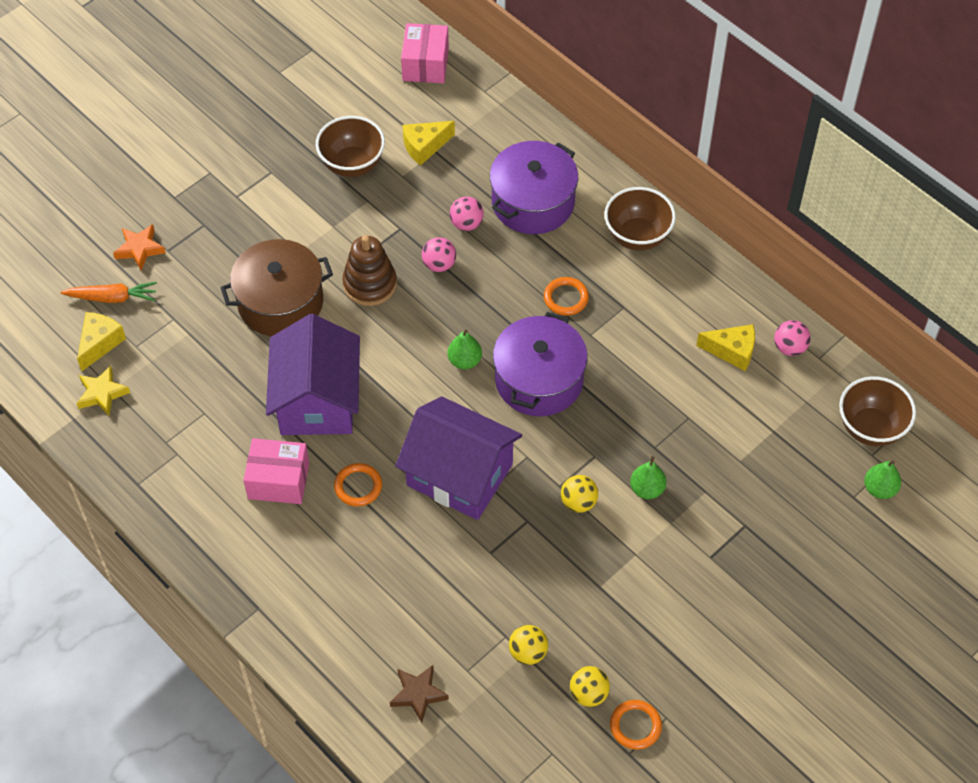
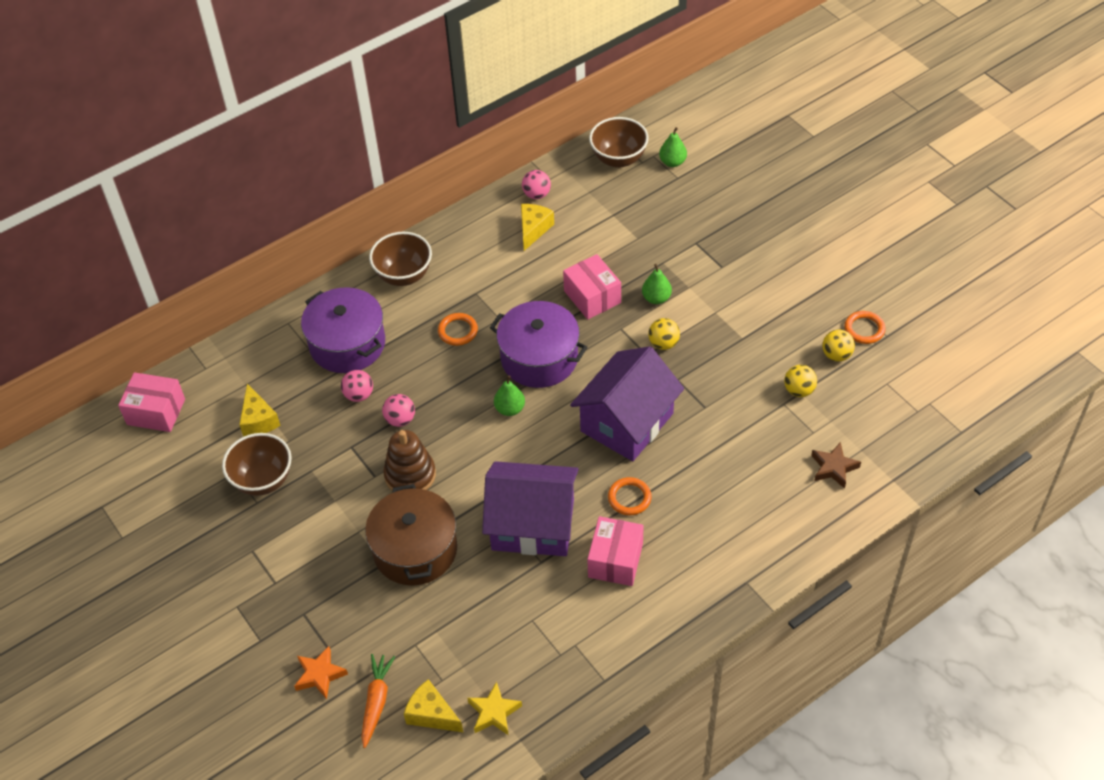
camera: 80 degrees left, 5 degrees down
none -> pink box [563,254,621,320]

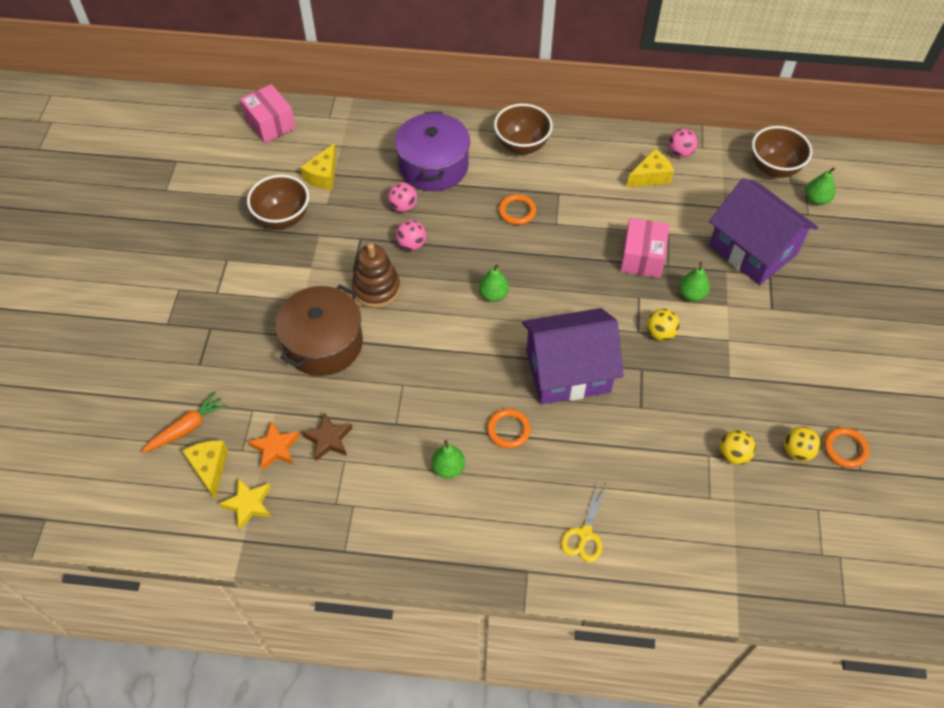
camera: 40 degrees right, 5 degrees up
orange star [294,646,348,699] -> orange star moved to [248,421,300,471]
purple house [482,461,579,556] -> purple house moved to [709,178,818,285]
purple pot [490,301,587,388] -> none
pink box [587,516,644,586] -> green pear [432,440,465,479]
brown star [811,442,861,488] -> brown star moved to [302,412,352,461]
none -> yellow scissors [561,481,607,562]

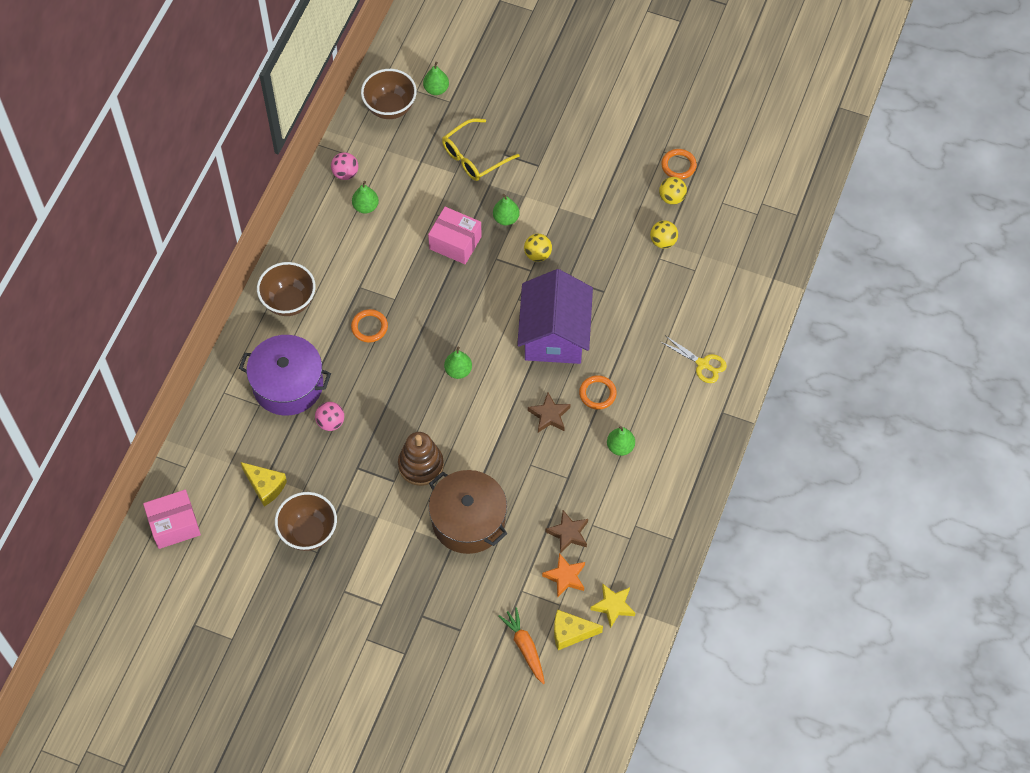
camera: 75 degrees left, 5 degrees up
pink ball [396,220,426,250] -> none
yellow cheese [626,149,674,188] -> green pear [352,181,379,213]
purple house [709,178,818,285] -> yellow glasses [442,118,519,181]
none -> brown star [528,393,571,433]

